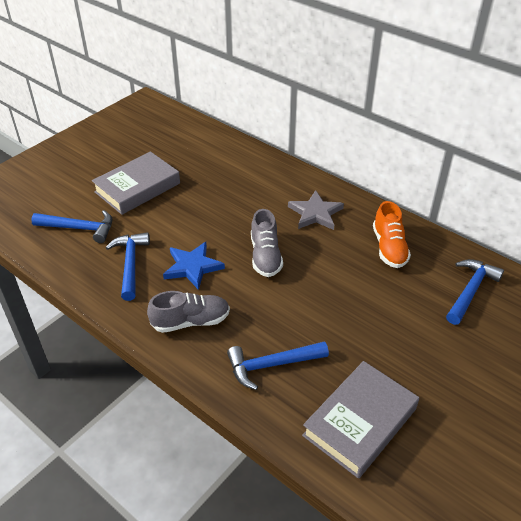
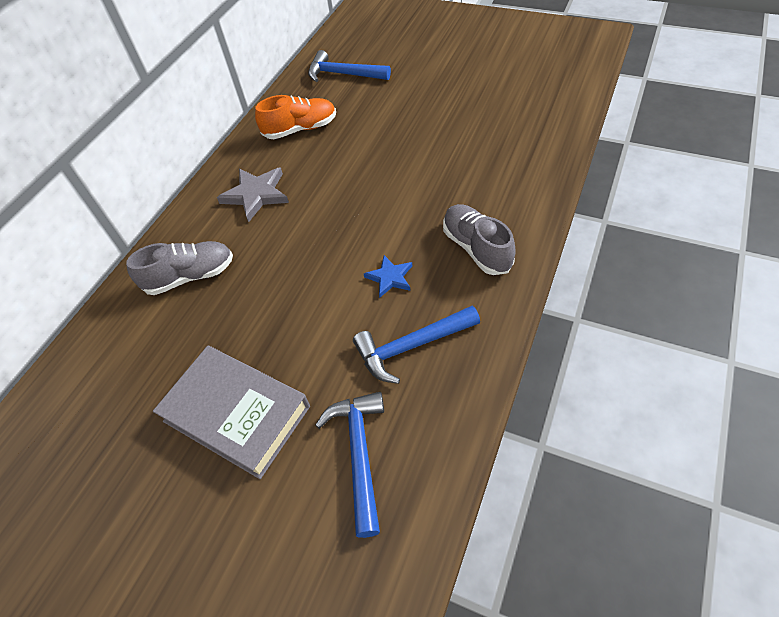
camera: 100 degrees left, 10 degrees up
blue star [163,242,225,290] -> blue star [364,255,412,297], size x0.62
blue hammer [227,341,329,390] -> none
grey shoe [251,209,283,277] -> grey shoe moved to [126,241,233,295]
grey book [302,361,419,479] -> none

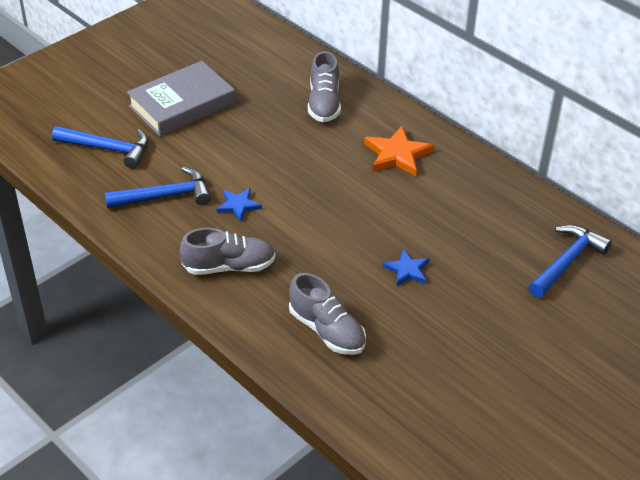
camera: 105 degrees right, 10 degrees down
grey star [217,168,289,222] -> orange star [364,126,434,176]
orange shoe [255,95,336,139] -> none
blue hammer [353,306,480,384] -> blue hammer turned 75 degrees clockwise [105,167,211,208]
none -> grey shoe [289,273,366,355]
none -> blue star [382,249,429,286]

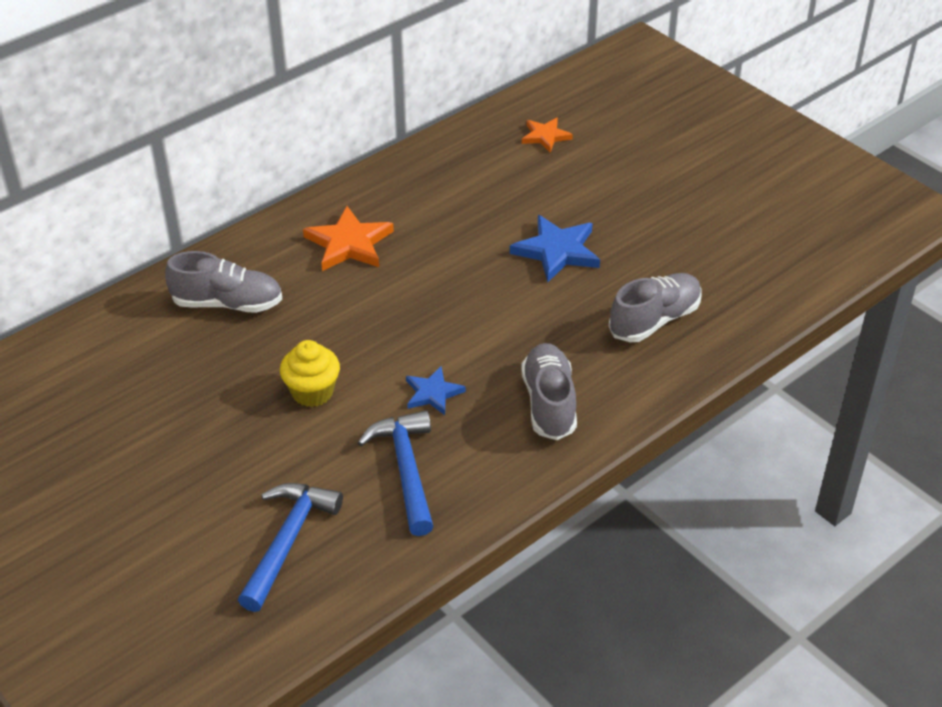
camera: 85 degrees left, 0 degrees up
grey book [127,61,235,137] -> none
blue star [382,249,429,286] -> blue star [510,215,600,282], size x1.63
blue hammer [529,225,612,298] -> orange star [522,118,573,152]
none -> yellow cupcake [280,340,340,407]

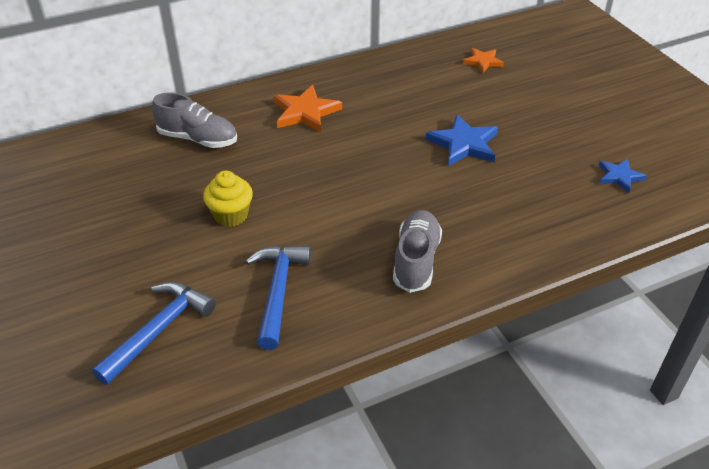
camera: 15 degrees right, 0 degrees up
blue star [406,366,466,415] -> blue star moved to [599,159,647,193]
grey shoe [609,273,702,342] -> none

